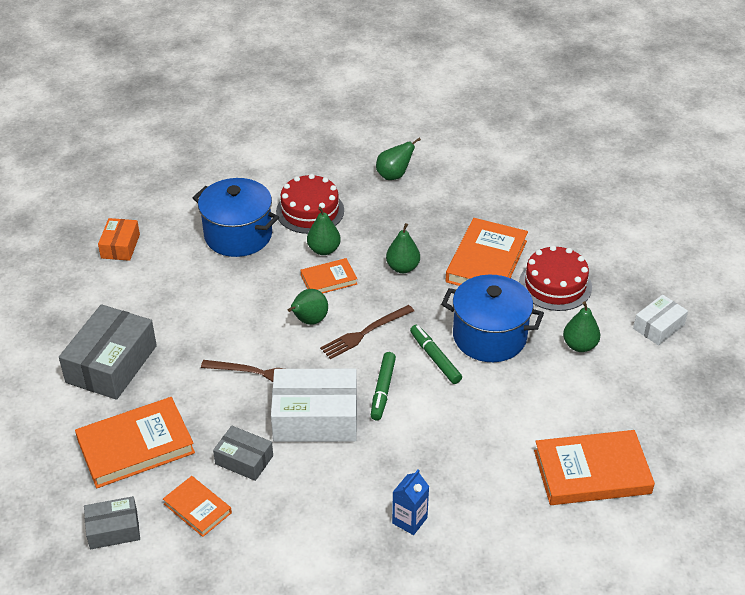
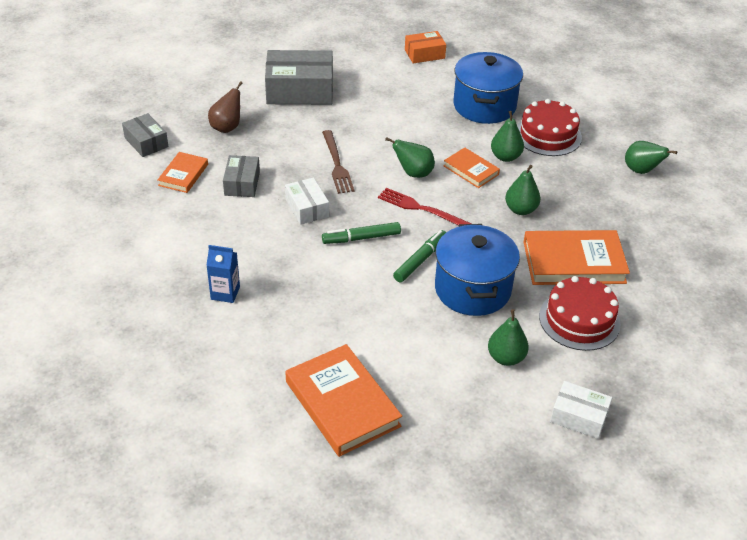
camera: 65 degrees right, 0 degrees up
orange book [75,397,195,488] -> brown pear [208,81,242,133]
white box [271,369,357,442] -> white box [285,177,329,225], size x0.56
brown fork [320,305,414,359] -> red fork [378,188,472,226]

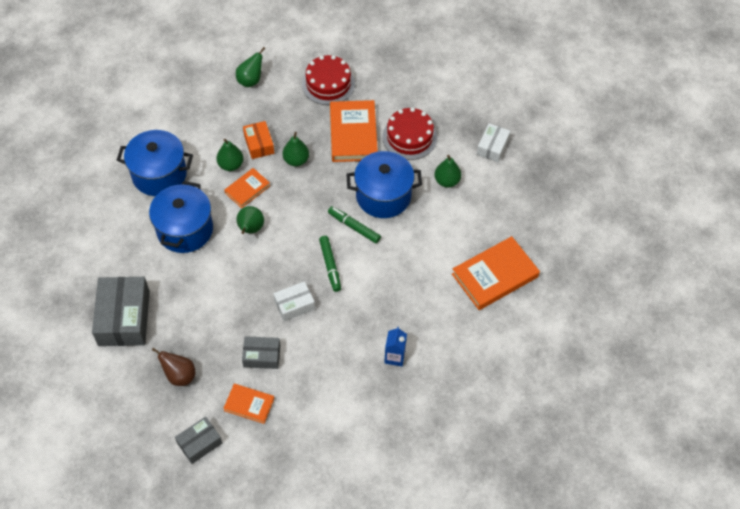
camera: 90 degrees left, 15 degrees up
brown fork [322,130,354,194] -> none
red fork [378,188,472,226] -> none
orange box [405,31,446,63] -> orange box moved to [243,121,274,159]
red cake [517,99,582,156] -> red cake moved to [302,55,355,105]
none -> blue pot [149,181,213,253]

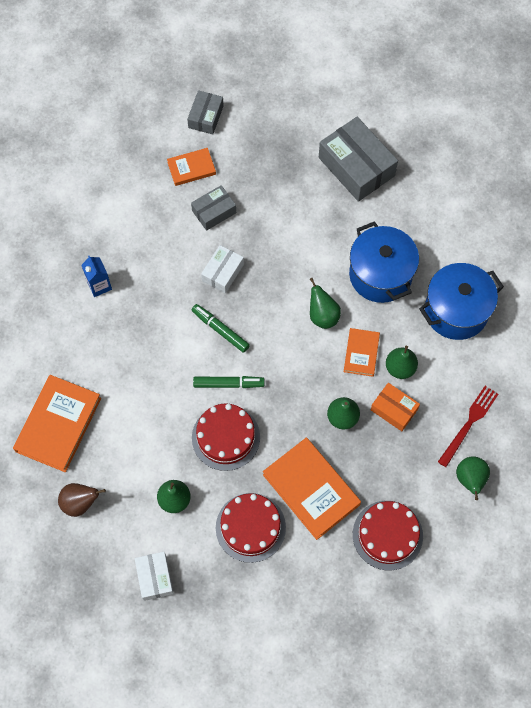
camera: 145 degrees right, 10 degrees up
brown pear [152,348,195,386] -> brown pear moved to [58,483,106,517]
blue pot [346,151,422,218] -> red cake [192,403,260,471]
none -> red fork [438,386,498,467]

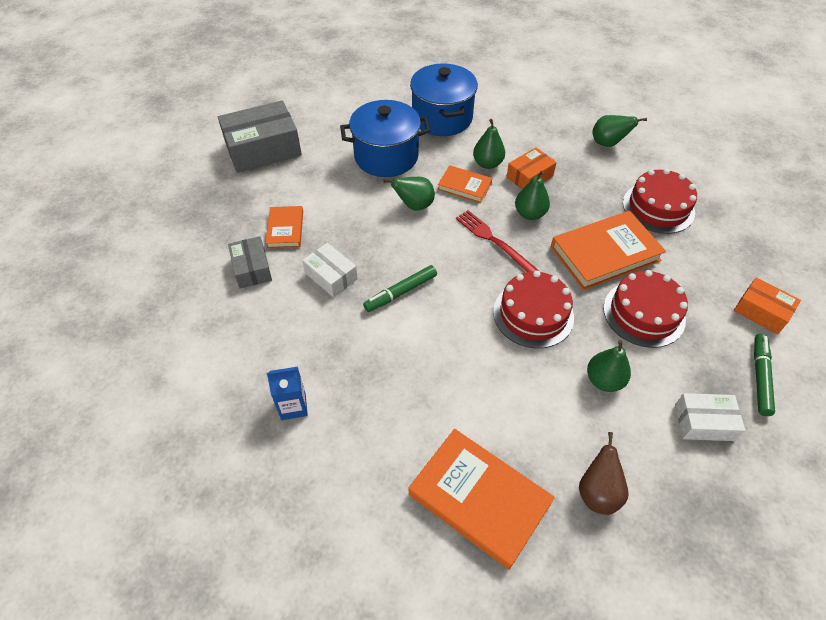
camera: 75 degrees left, 15 degrees down
orange book [167,148,216,186] -> orange book moved to [266,206,303,249]
grey box [187,90,224,134] -> none
green marker [193,376,265,388] -> green marker moved to [754,334,775,416]
red fork [438,386,498,467] -> red fork moved to [456,210,538,272]
none -> orange box [734,277,801,334]

